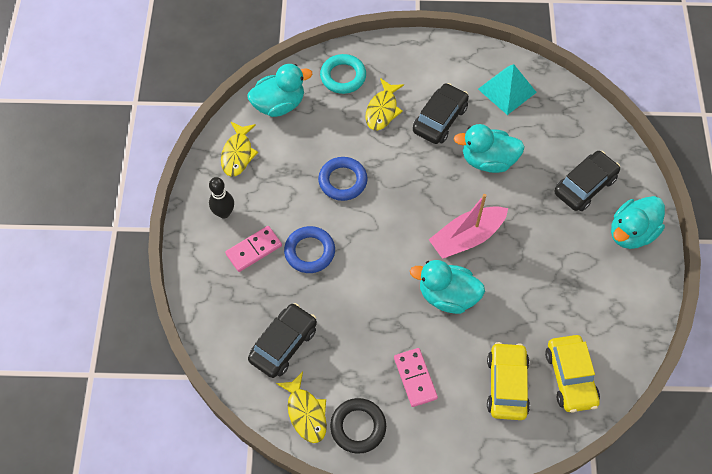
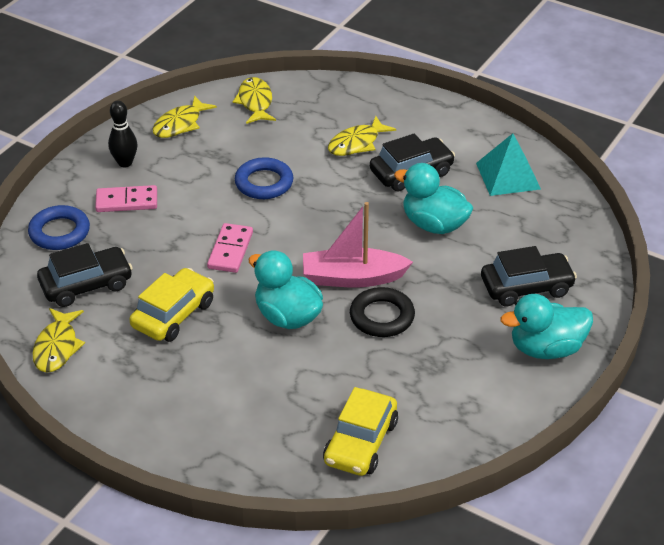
camera: 30 degrees right, 20 degrees down
turquoise duck [247,64,312,117] -> yellow fish [232,77,276,124]
blue ring [284,226,335,273] -> blue ring moved to [28,205,90,250]
turquoise ring [320,54,366,94] -> none
black ring [330,398,386,454] -> black ring moved to [350,287,415,337]
pink domino [394,348,438,407] -> pink domino moved to [207,223,253,273]
yellow car [487,342,530,420] -> yellow car moved to [130,268,214,342]

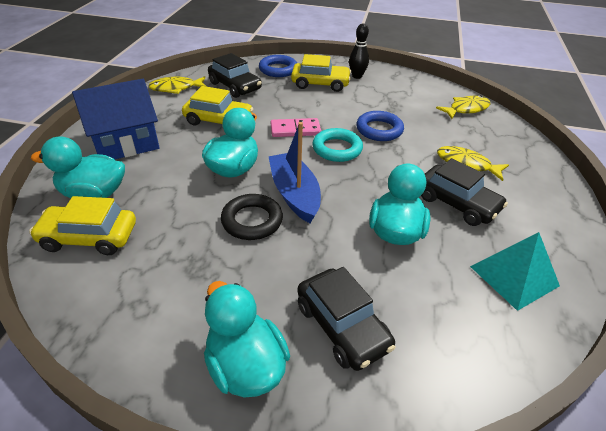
camera: 70 degrees right, 0 degrees up
pink domino [95,185,157,212] -> yellow car [291,54,351,92]
yellow fish [152,95,217,138] -> none
pink boat [303,202,413,288] -> blue boat [268,122,321,223]
none -> turquoise duck [31,136,125,198]
none -> blue house [72,79,160,159]
none -> turquoise ring [312,128,363,162]

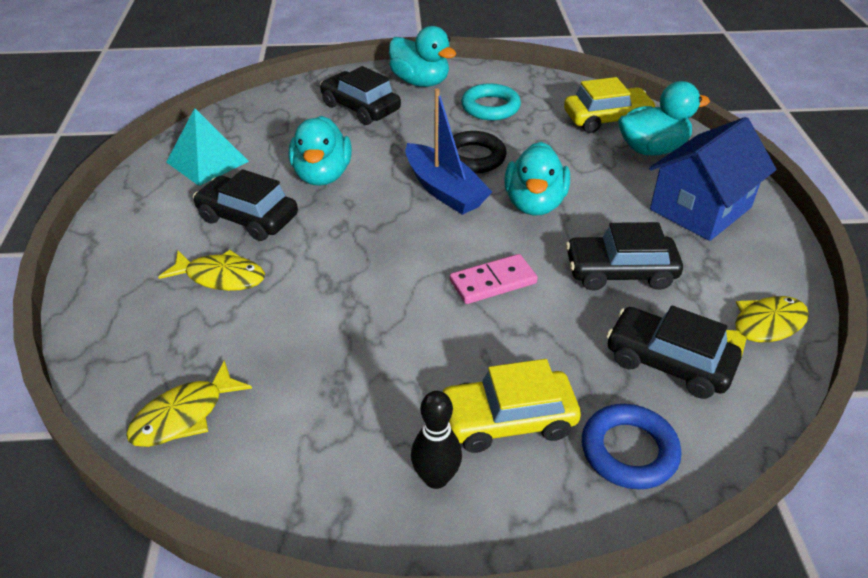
camera: 165 degrees right, 0 degrees up
yellow car [182,86,253,125] -> black car [566,222,683,291]
turquoise ring [312,128,363,162] -> turquoise ring moved to [461,83,521,120]
blue ring [356,111,404,141] -> none

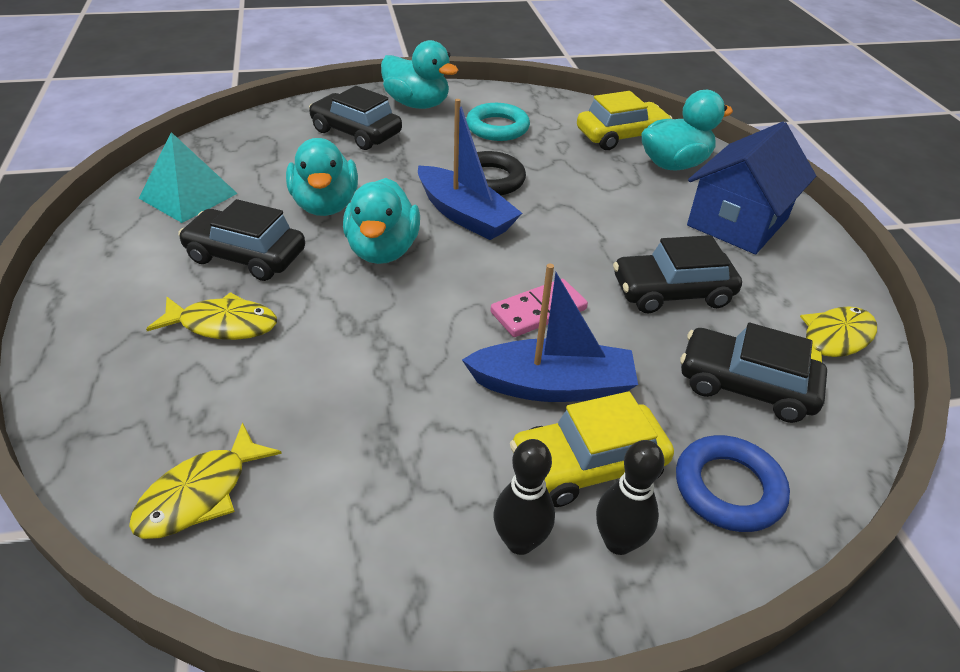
camera: 10 degrees left, 0 degrees up
turquoise duck [504,142,570,216] -> turquoise duck moved to [343,178,420,264]
none -> blue boat [462,264,638,402]
none -> black bowling pin [596,440,665,555]

